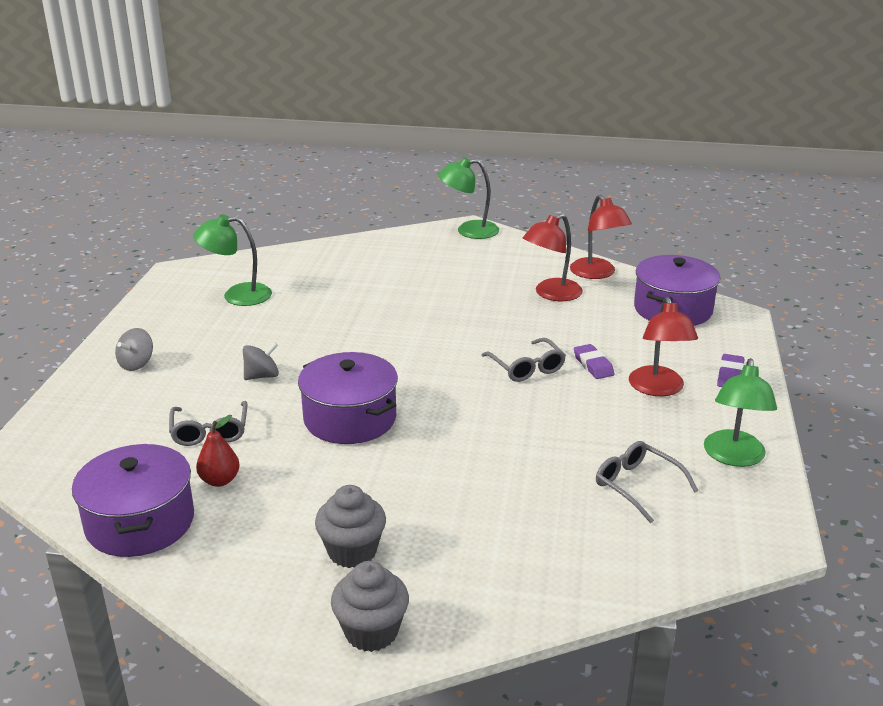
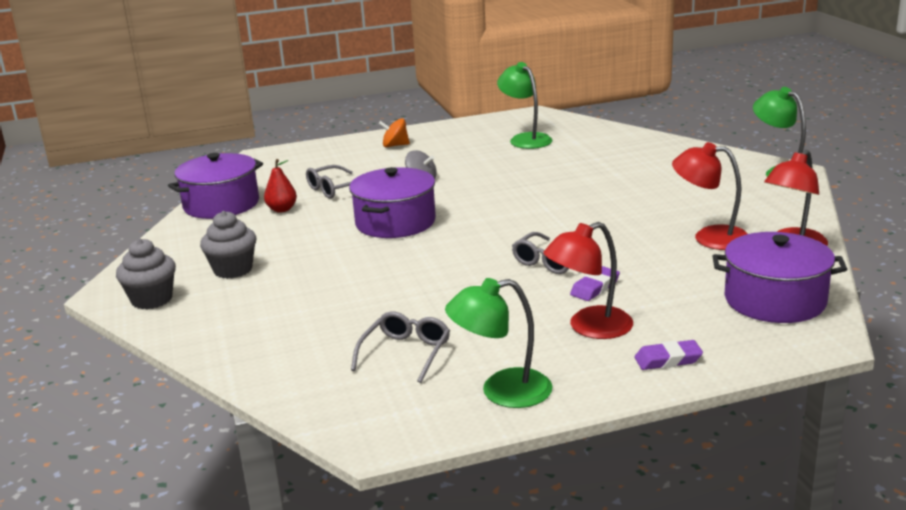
camera: 65 degrees right, 5 degrees down
grey spinning top [115,328,153,371] -> orange spinning top [379,118,410,147]

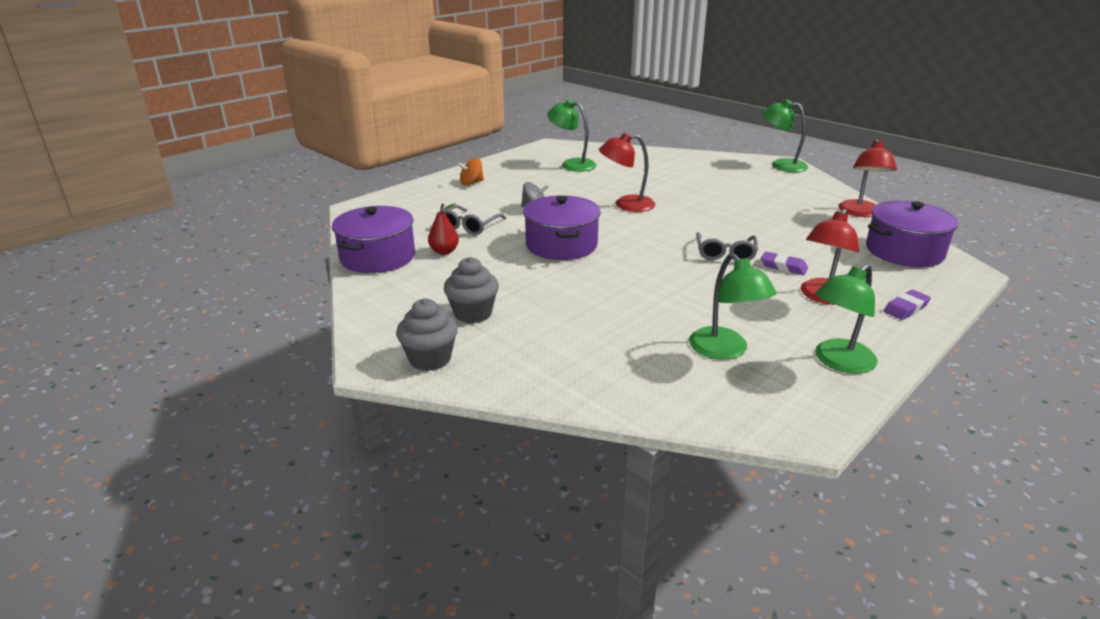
camera: 30 degrees left, 5 degrees up
grey glasses [351,311,450,383] -> green lamp [689,253,777,360]
purple eraser [570,266,620,301] -> purple eraser turned 75 degrees counterclockwise [761,252,808,275]
red lamp [672,142,748,250] -> red lamp moved to [599,133,656,212]

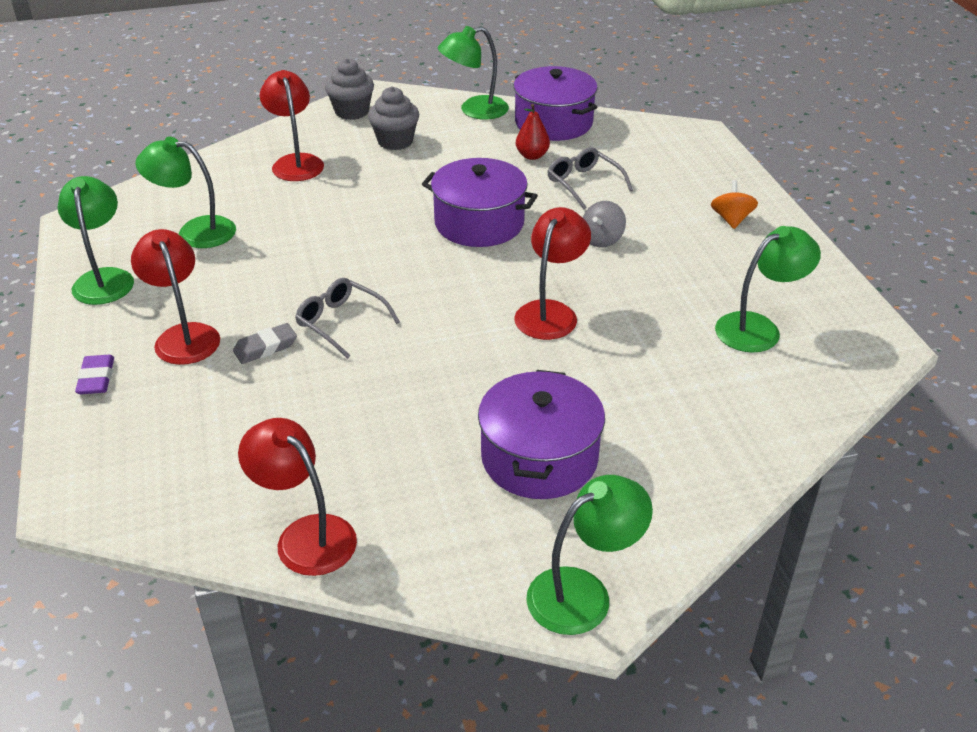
camera: 120 degrees right, 10 degrees up
purple eraser [761,252,808,275] -> grey eraser [233,323,297,364]
purple pot [866,201,958,267] -> purple pot moved to [478,370,605,499]
none -> red lamp [260,70,324,181]
none -> green lamp [438,26,509,120]

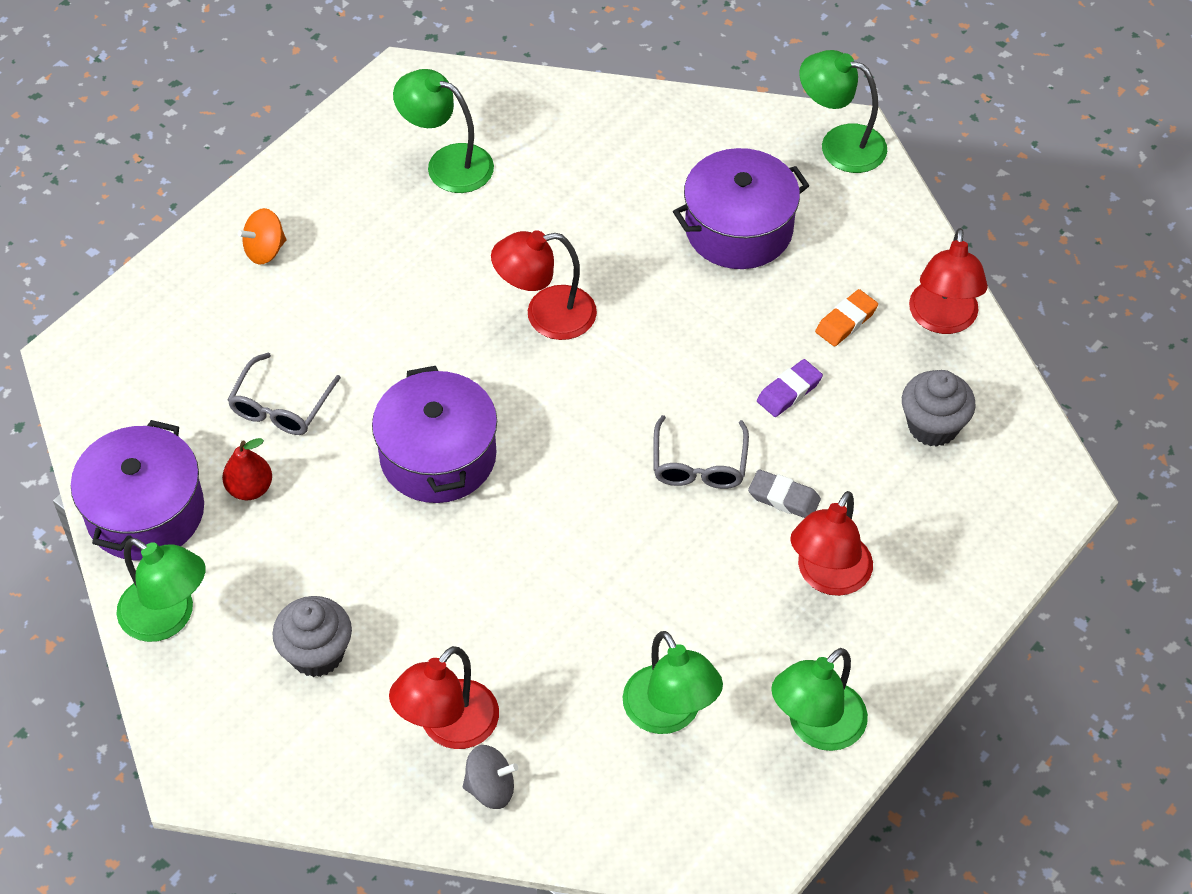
camera: 125 degrees left, 15 degrees up
purple eraser [75,355,114,394] -> purple eraser moved to [757,359,823,417]
grey cupcake [325,58,374,120] -> grey cupcake moved to [902,370,976,447]
grey spinning top [583,201,626,247] -> grey spinning top moved to [463,745,518,809]
none -> orange eraser [815,289,878,346]

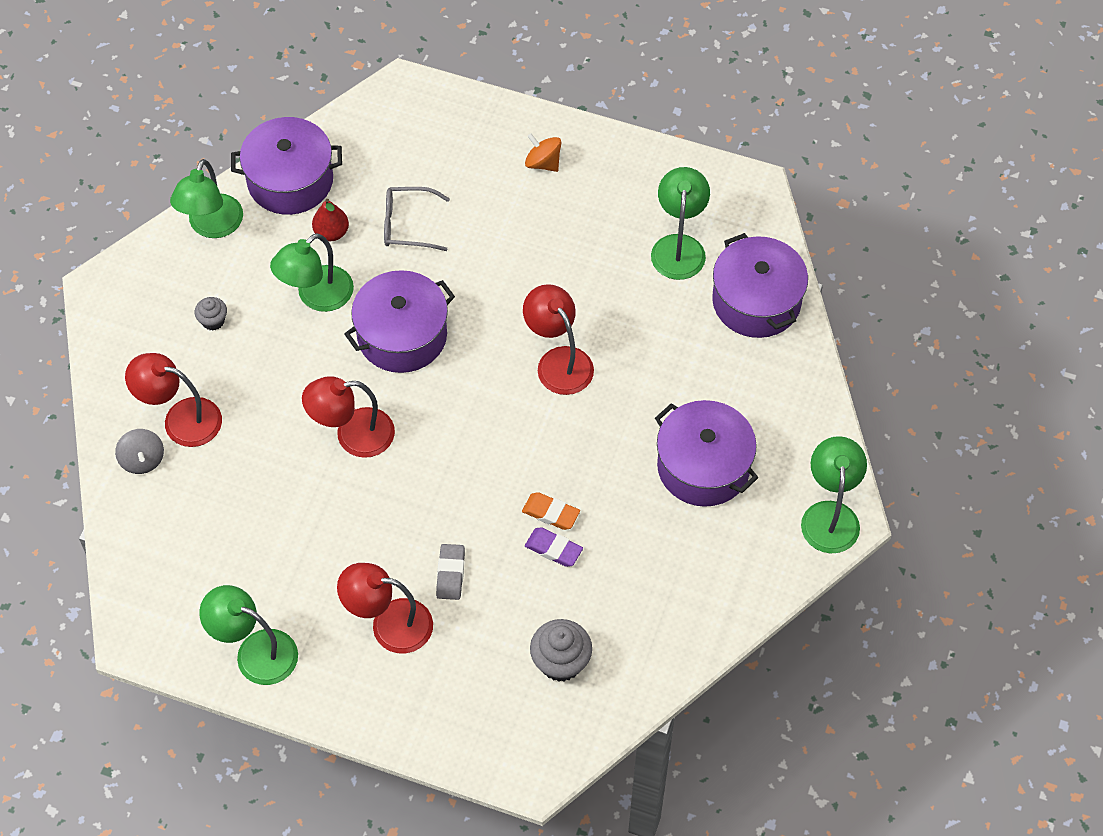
camera: 70 degrees right, 5 degrees up
grey cupcake [272,596,352,677] -> grey cupcake [195,297,227,331], size x0.57
green lamp [623,631,723,734] -> green lamp moved to [270,233,354,312]
grey glasses [653,415,749,489] -> none
orange eraser [815,289,878,346] -> orange eraser moved to [522,492,580,530]
red lamp [909,228,988,334] -> red lamp moved to [302,376,395,458]
none -> purple pot [712,233,808,338]

